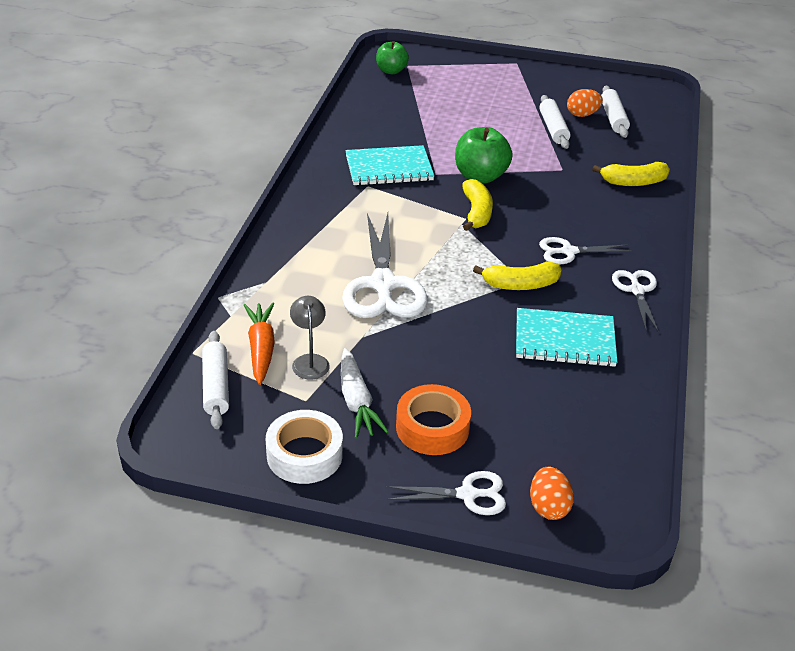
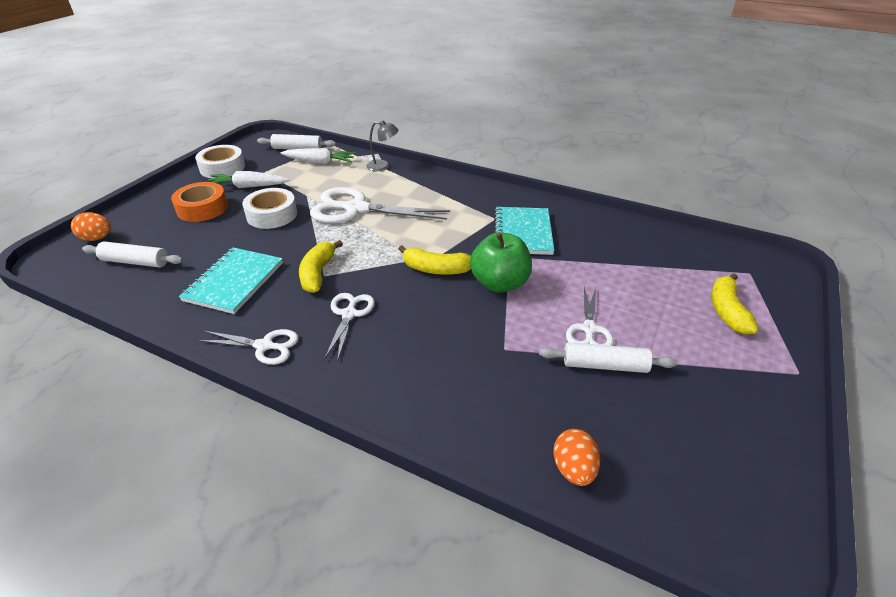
camera: 105 degrees right, 0 degrees up
orange carrot [244,302,275,385] -> white carrot [281,148,356,164]
grey lamp [290,296,330,379] -> grey lamp moved to [366,120,399,171]
green apple [376,41,409,74] -> none
white scissors [387,471,506,515] -> white scissors moved to [566,287,614,346]
orange egg [567,89,603,117] -> orange egg moved to [553,429,600,486]
yellow banana [592,162,670,186] -> yellow banana moved to [711,273,758,335]
white rolling pin [601,86,630,138] -> white rolling pin moved to [82,241,183,268]
none -> white tape [242,188,297,229]

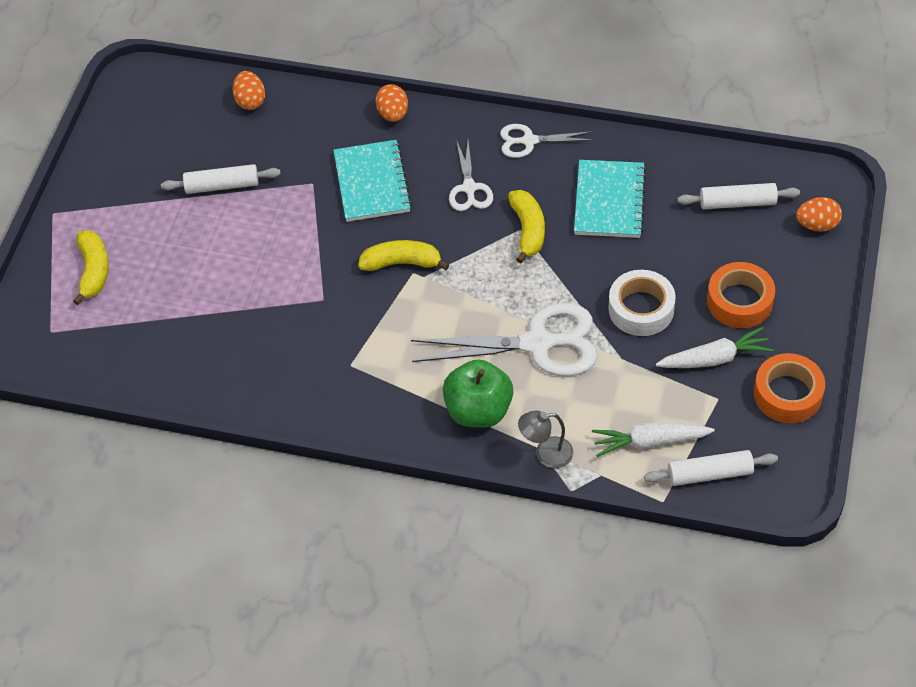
camera: 170 degrees right, 15 degrees up
white tape [195,145,245,178] -> orange tape [754,353,825,423]
green apple [470,232,532,293] -> green apple moved to [443,359,513,428]
turquoise notebook [494,207,554,255] -> turquoise notebook moved to [333,140,412,222]
white scissors [566,287,614,346] -> none
none -> orange egg [376,84,408,122]

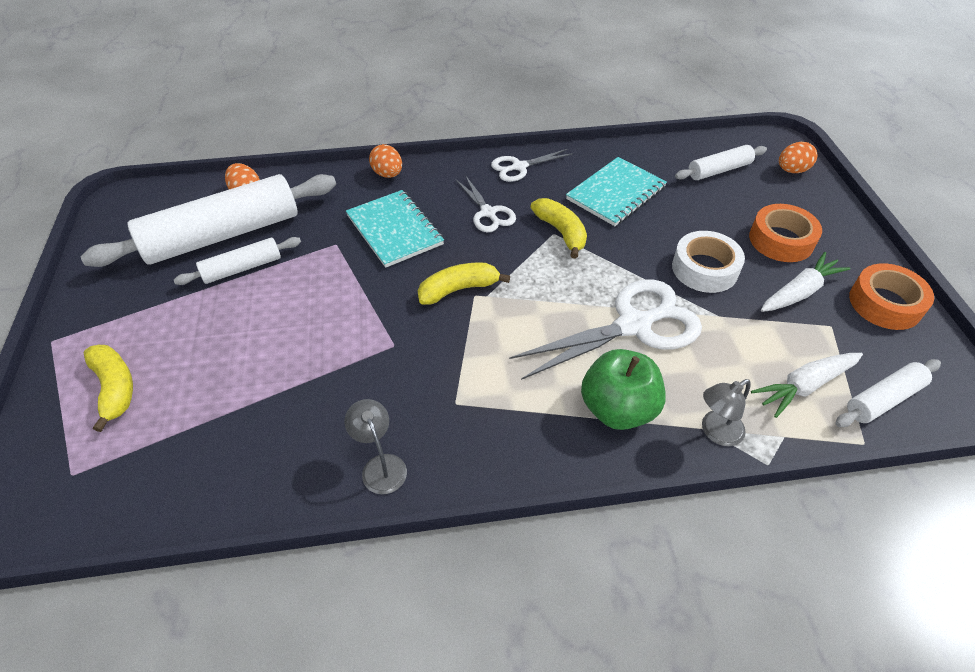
camera: 25 degrees left, 5 degrees down
turquoise notebook [574,160,646,238] -> turquoise notebook turned 60 degrees clockwise [566,157,667,226]
none -> white rolling pin [81,174,336,267]
none -> grey lamp [345,399,407,494]

